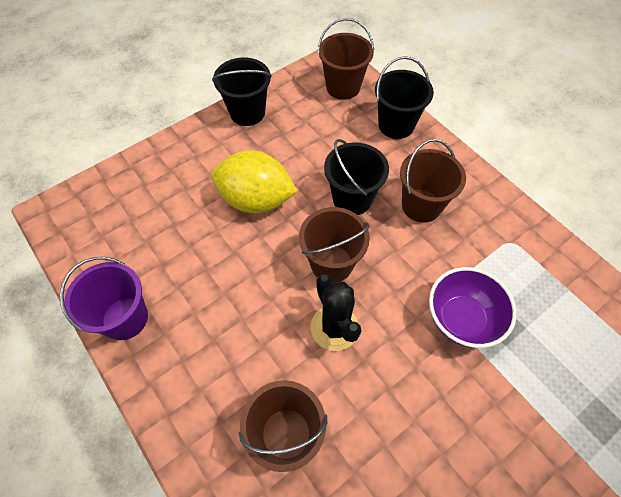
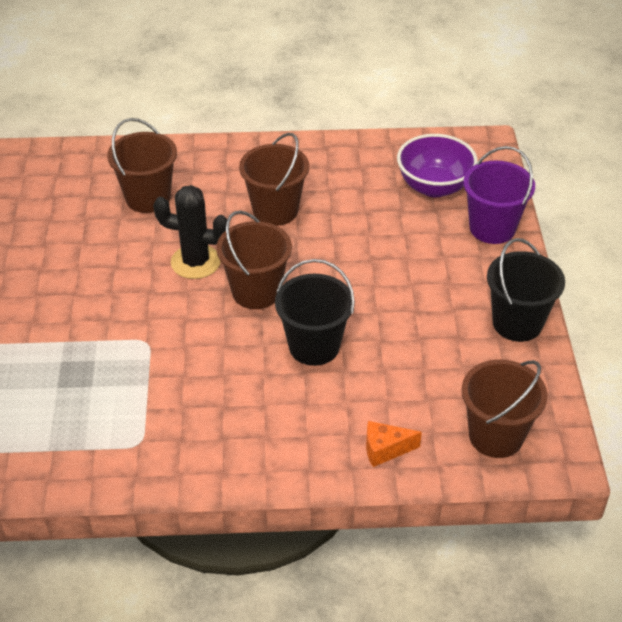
camera: 125 degrees right, 15 degrees down
purple bucket [60,257,148,340] -> purple bucket moved to [463,146,535,244]
yellow lemon [211,150,298,213] -> none
black bucket [375,56,434,139] -> orange cheese [366,421,422,467]
brown bucket [400,139,466,223] -> brown bucket moved to [239,133,309,226]
purple bowl [429,267,517,348] -> purple bowl moved to [397,134,478,197]

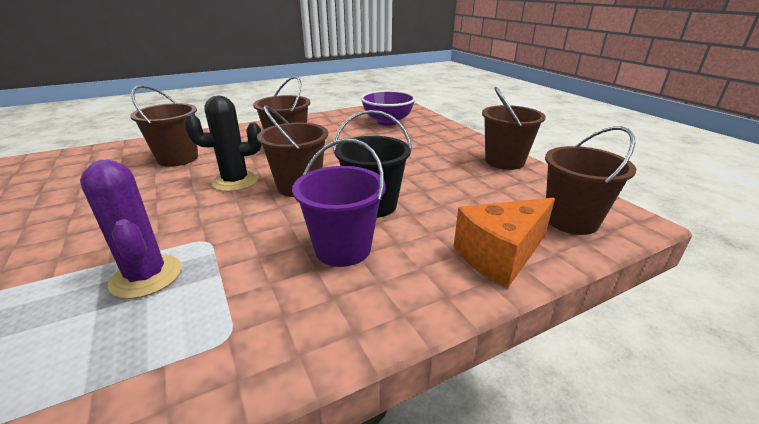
camera: 25 degrees left, 15 degrees down
orange cheese [366,421,422,467] -> orange cheese [454,198,555,288], size x1.82
purple bucket [463,146,535,244] -> purple bucket moved to [292,138,386,267]
black bucket [487,238,565,342] -> brown bucket [482,87,546,170]
none -> purple cactus [80,160,182,299]

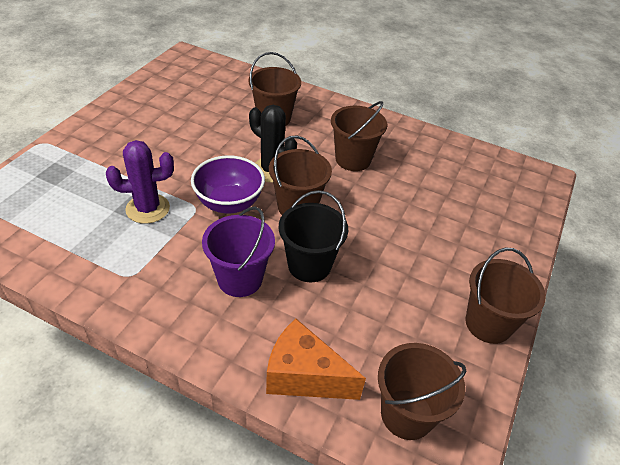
camera: 50 degrees right, 15 degrees up
purple cactus [80,160,182,299] -> purple cactus turned 60 degrees clockwise [106,140,174,224]
purple bowl [361,90,416,126] -> purple bowl moved to [191,155,265,214]

